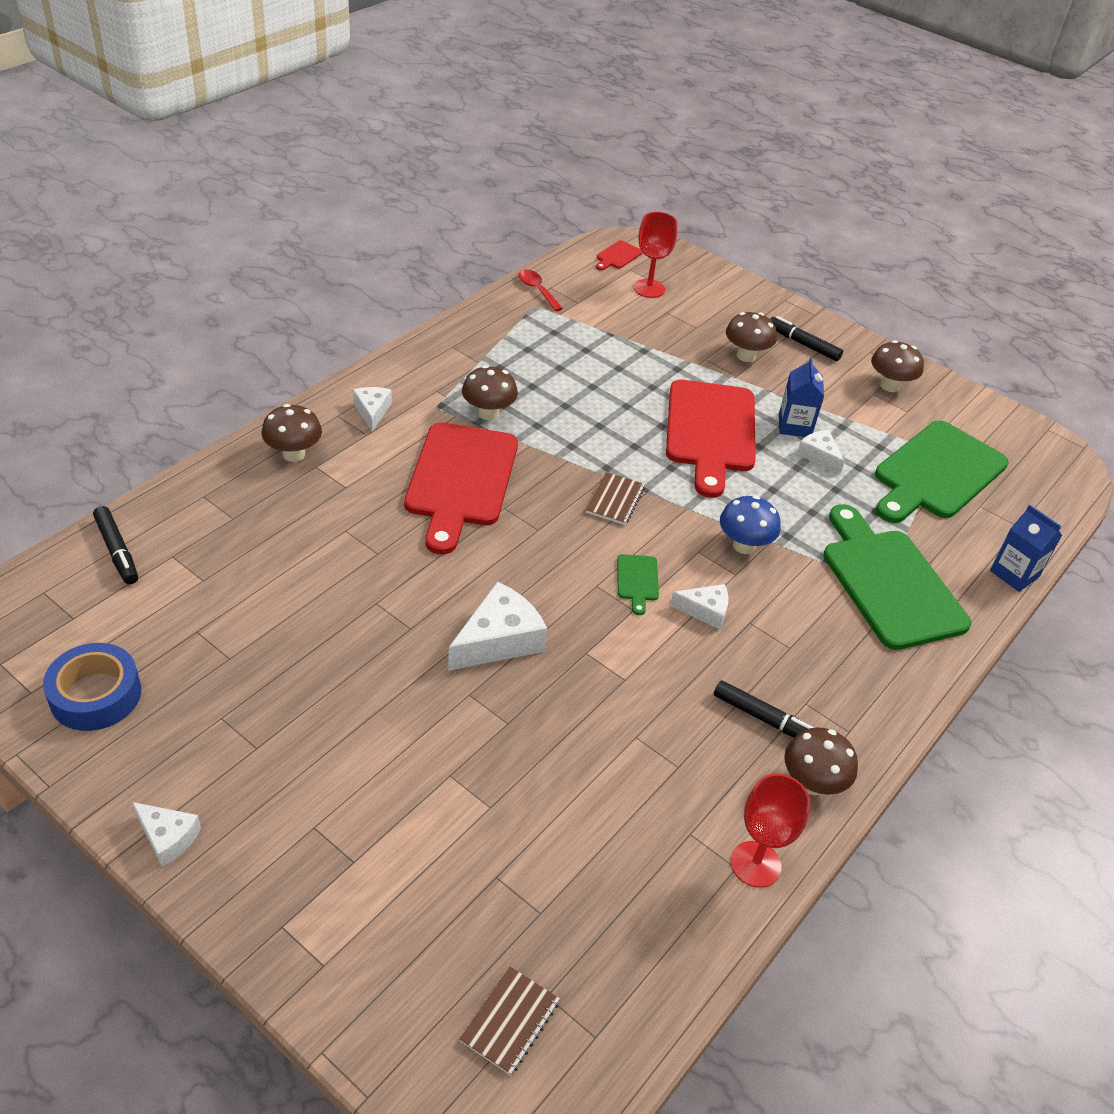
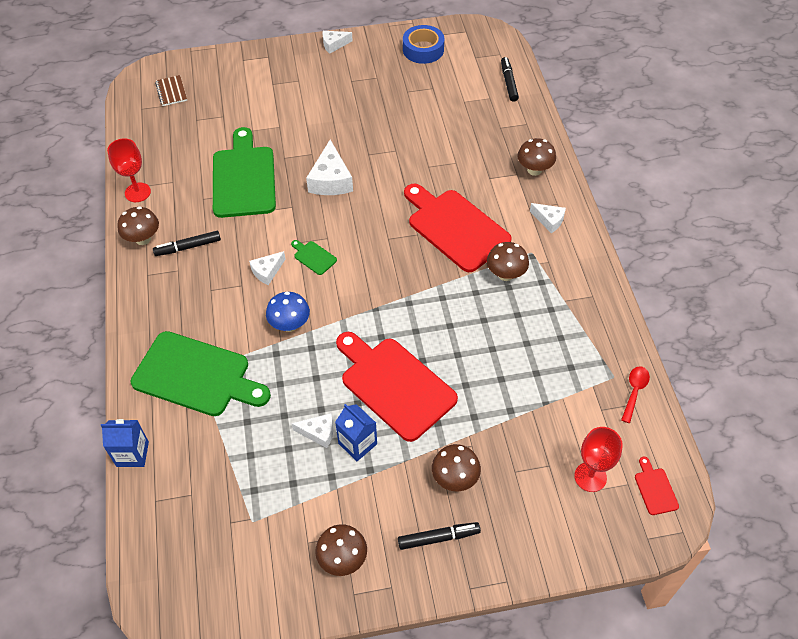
camera: 135 degrees right, 10 degrees up
black marker [93,506,138,584] -> black marker turned 75 degrees clockwise [501,57,519,102]
red spoon [518,270,563,311] -> red spoon turned 75 degrees counterclockwise [621,366,650,423]
brown notebook [586,472,645,525] -> none
green cutting board [875,420,1009,523] -> green cutting board moved to [213,127,276,218]

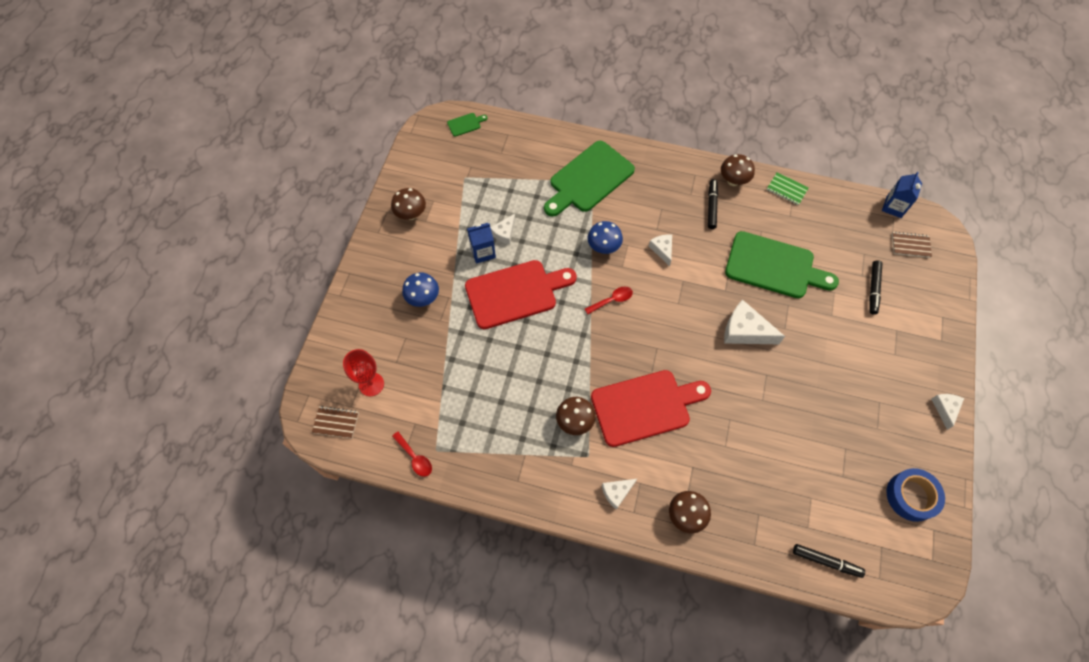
camera: 115 degrees right, 10 degrees up
blue carton [101,419,149,467] -> blue carton moved to [882,172,922,218]
red goblet [107,138,151,202] -> green notebook [767,172,809,205]
green cutting board [291,240,337,275] -> green cutting board moved to [447,113,488,137]
black marker [398,522,481,550] -> black marker moved to [869,260,882,315]
brown mushroom [432,444,481,492] -> blue mushroom [402,272,439,307]
red cutting board [635,457,679,515] -> brown notebook [312,406,359,438]
none -> red spoon [585,287,633,314]

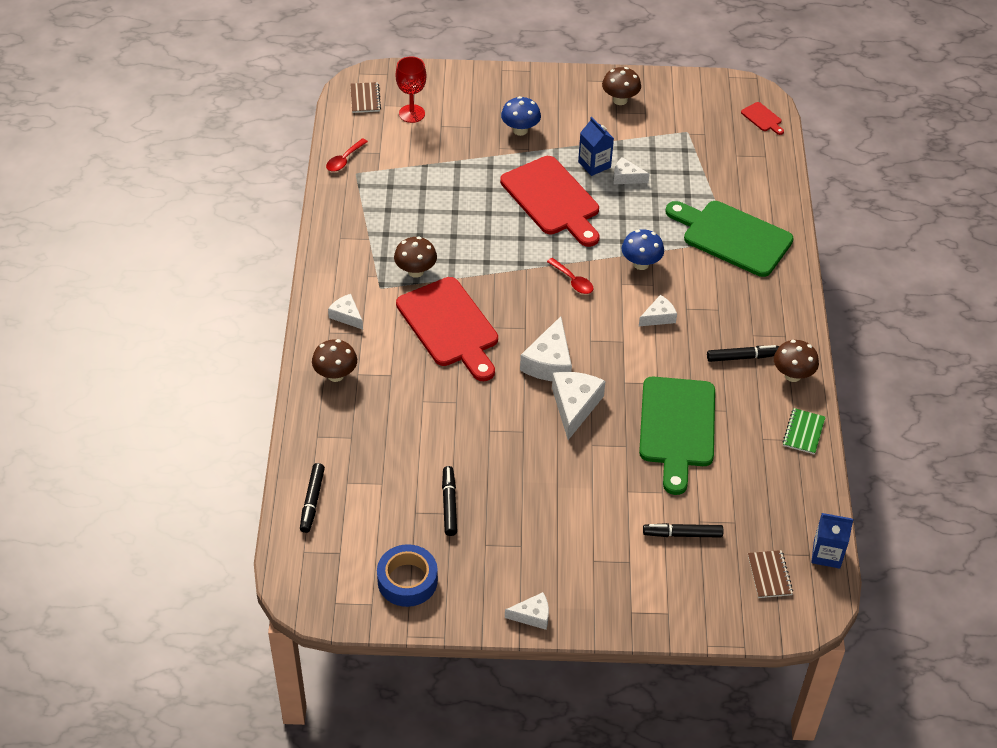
camera: 75 degrees right, 15 degrees down
green cutting board [447,113,488,137] -> red cutting board [741,102,784,135]
none -> black marker [442,466,457,536]
none -> white cheese [520,316,572,381]

